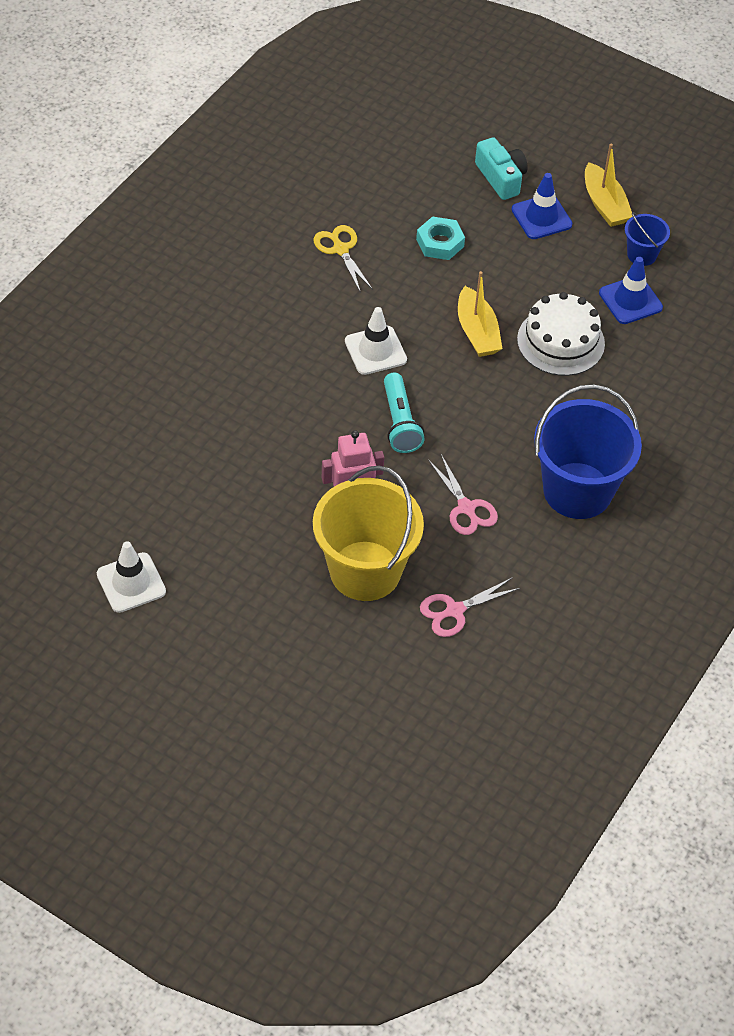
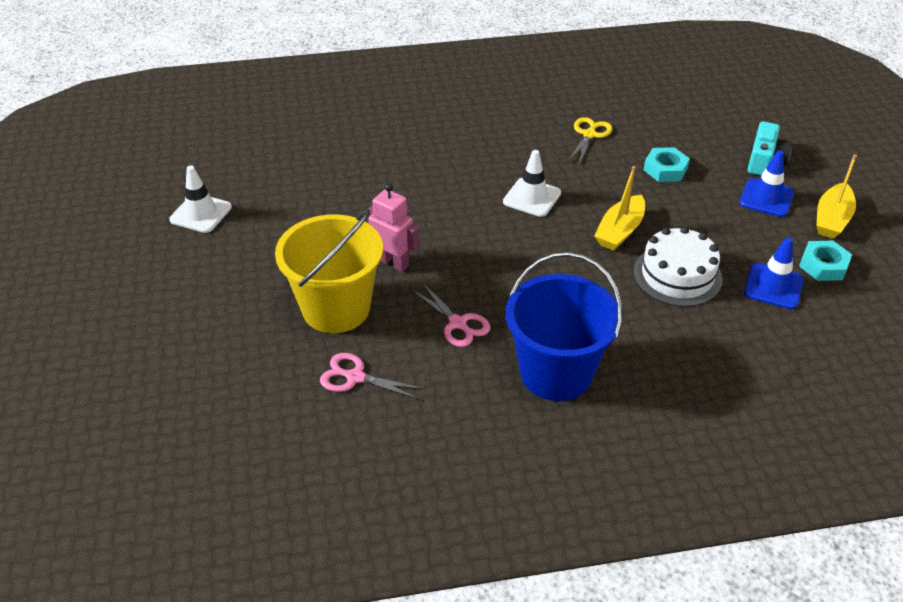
camera: 50 degrees right, 10 degrees down
turquoise flashlight [384,372,425,453] -> none
pink scissors [428,454,498,535] -> pink scissors turned 60 degrees counterclockwise [411,282,490,347]
blue bucket [625,212,670,266] -> turquoise nut [799,241,852,281]

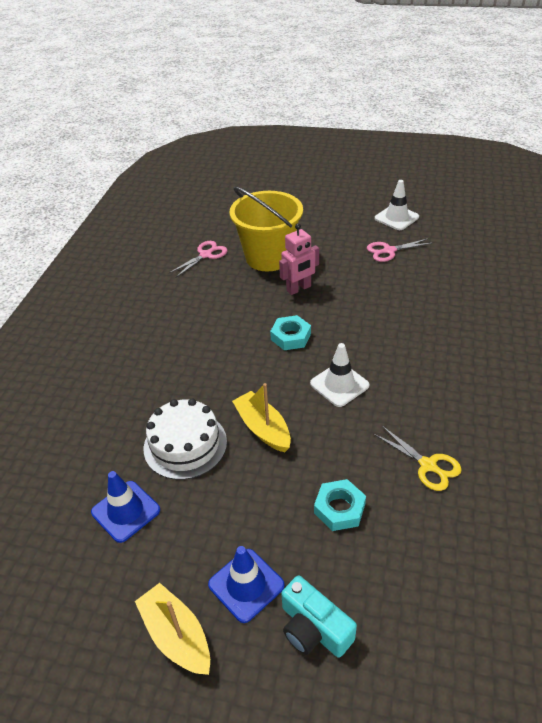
camera: 115 degrees right, 0 degrees up
pink scissors [411,282,490,347] -> pink scissors moved to [367,238,432,262]
blue bucket [506,252,623,401] -> none
turquoise nut [799,241,852,281] -> turquoise nut moved to [270,315,311,350]

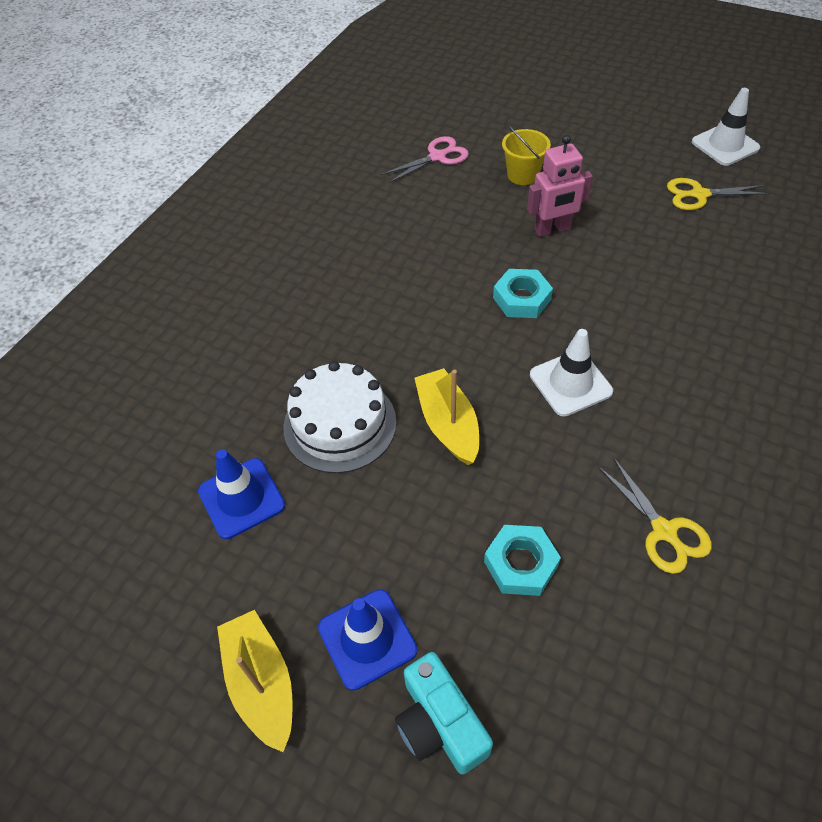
camera: 15 degrees right, 10 degrees up
yellow bucket [230,187,303,271] -> yellow bucket [502,125,551,185], size x0.47
pink scissors [367,238,432,262] -> yellow scissors [667,178,770,210]

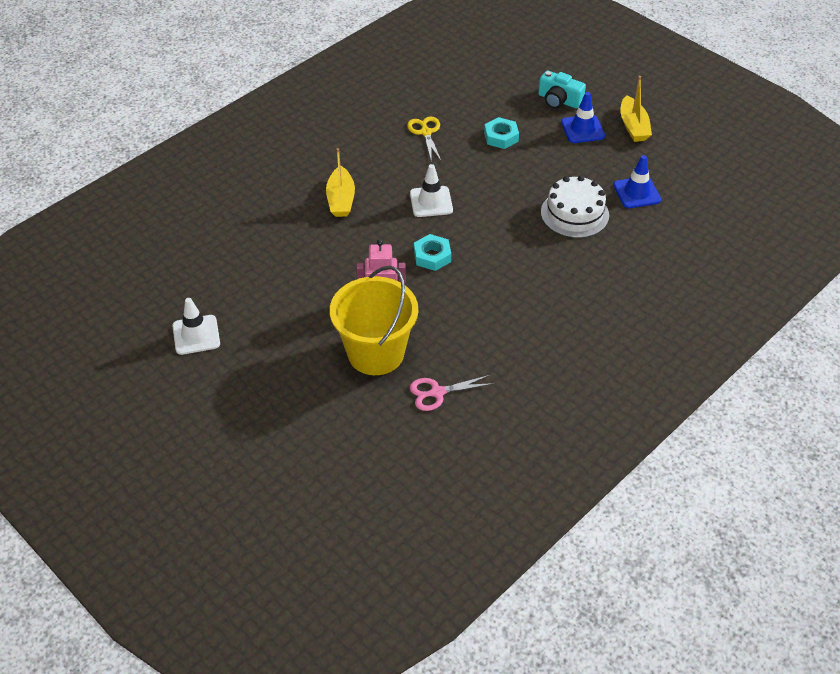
camera: 165 degrees left, 5 degrees down
turquoise camera [395,652,493,774] -> turquoise camera turned 135 degrees clockwise [538,70,586,109]
yellow boat [414,368,479,465] -> yellow boat moved to [326,148,355,217]
yellow bucket [502,125,551,185] -> yellow bucket [330,265,418,375], size x2.12
yellow scissors [667,178,770,210] -> none

